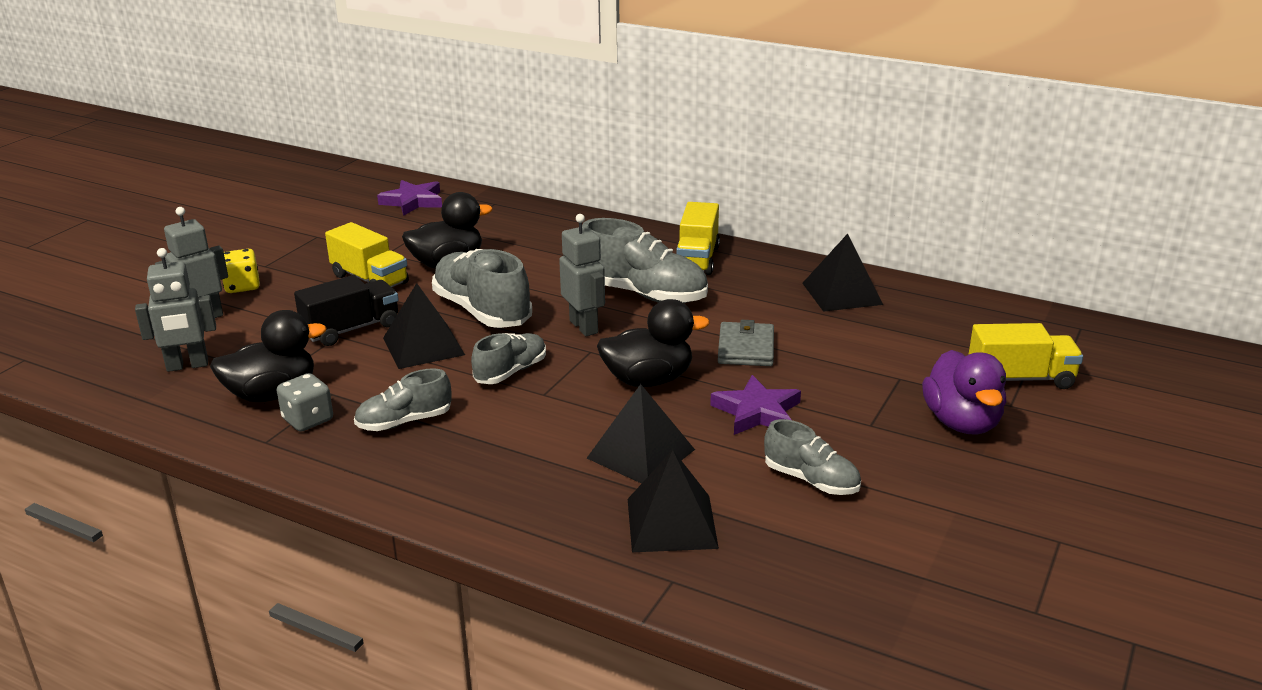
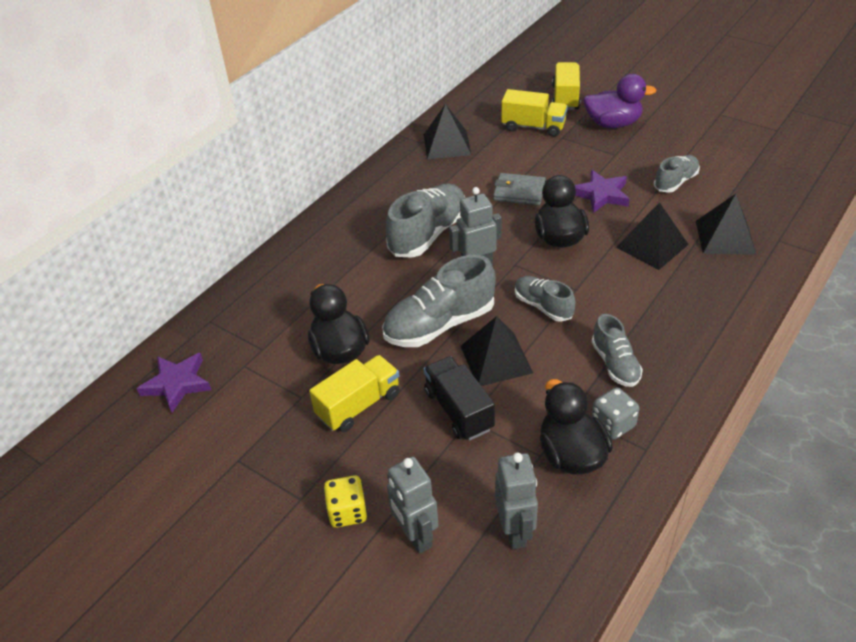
camera: 80 degrees left, 15 degrees up
yellow truck [676,202,720,275] -> yellow truck moved to [501,89,568,137]

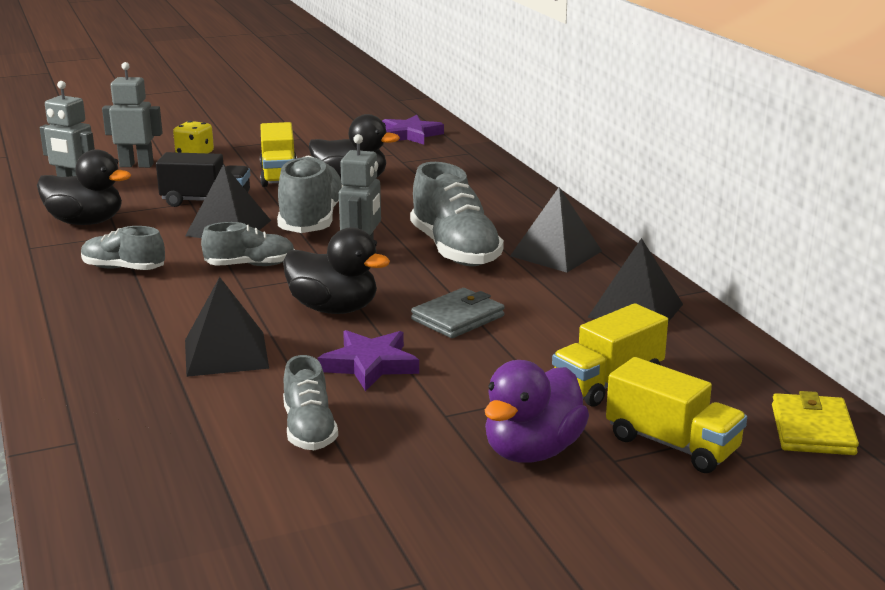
camera: 120 degrees right, 20 degrees down
grey dice [592,387,640,440] -> none
black pyramid [696,194,756,254] -> black pyramid moved to [510,187,602,273]
none -> yellow wallet [772,391,859,455]

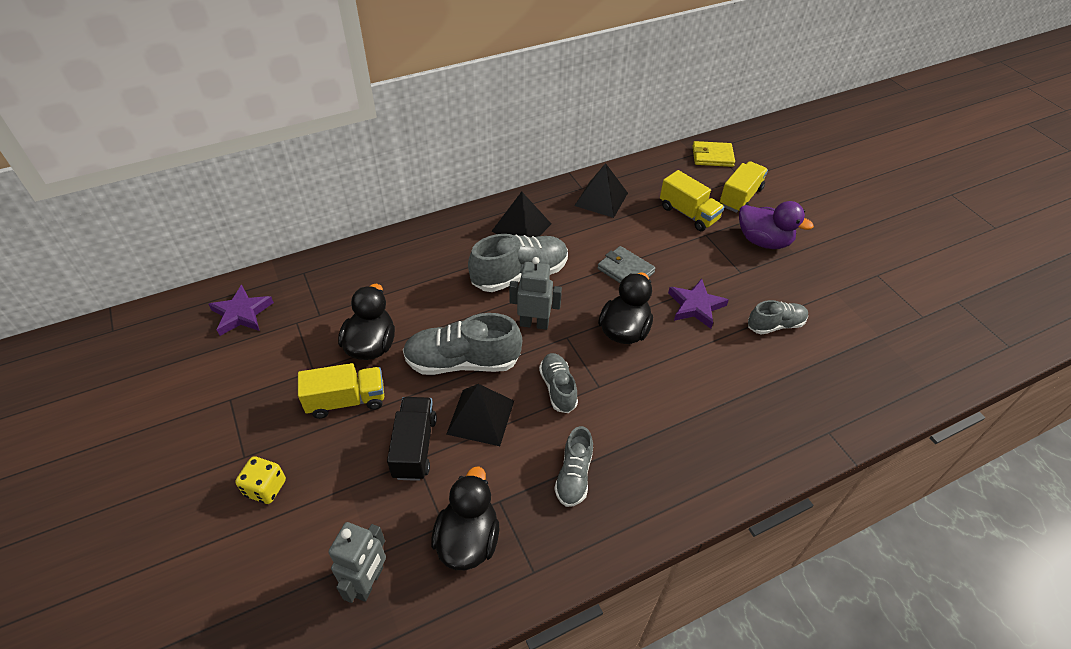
camera: 95 degrees left, 25 degrees up
grey robot [102,62,163,168] -> none
black pyramid [185,277,269,377] -> none

